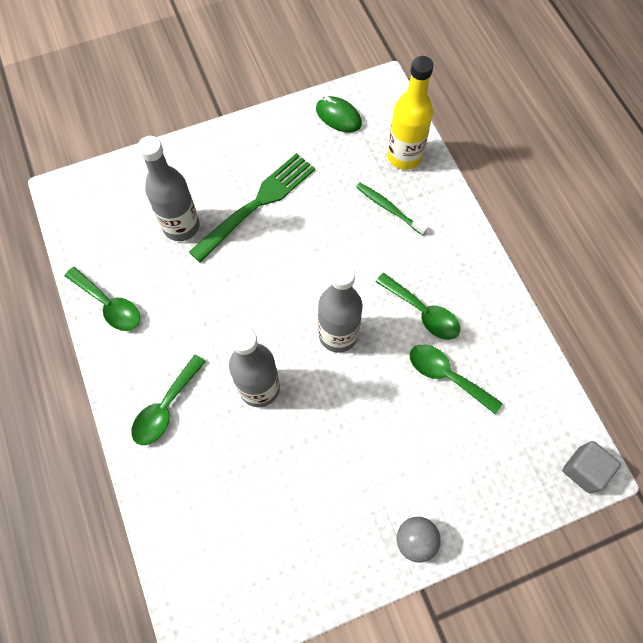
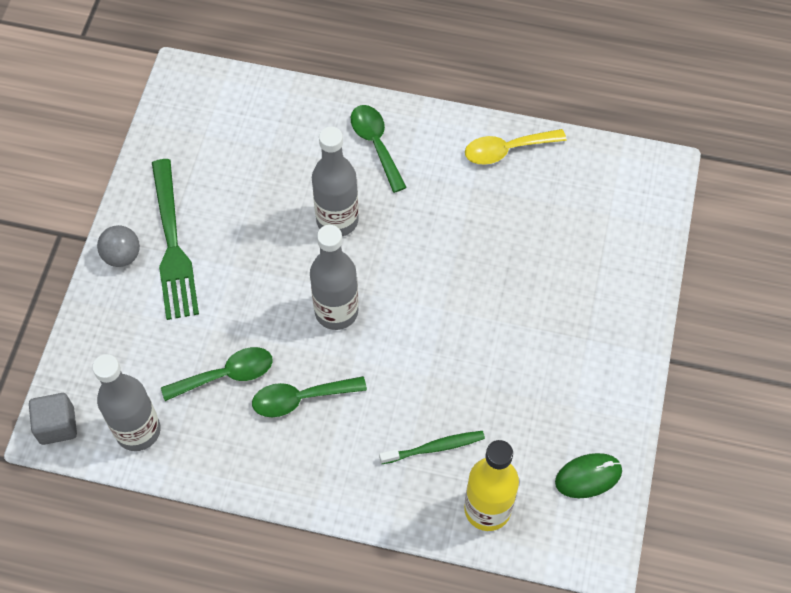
camera: 125 degrees right, 5 degrees down
green spoon [65,267,140,331] -> yellow spoon [465,129,566,165]
grey bottle [138,136,199,241] -> grey bottle moved to [92,354,161,451]
green fork [189,153,315,262] -> green fork moved to [152,159,199,320]

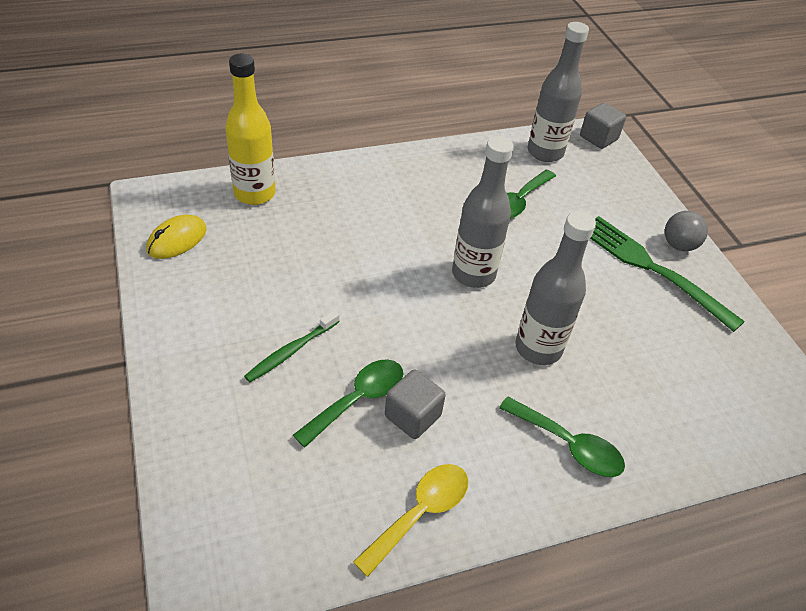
camera: 145 degrees right, 15 degrees down
green spoon [252,376,367,417] -> green spoon moved to [293,359,403,448]
green toothbrush [379,431,485,464] -> green toothbrush moved to [244,310,340,382]
green mouse [555,453,622,498] -> yellow mouse [146,215,207,259]
none -> grey cube [385,370,446,439]

